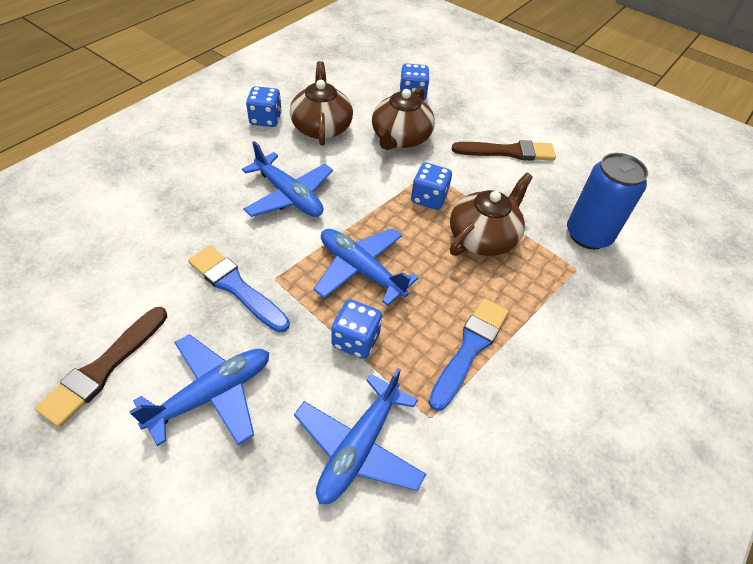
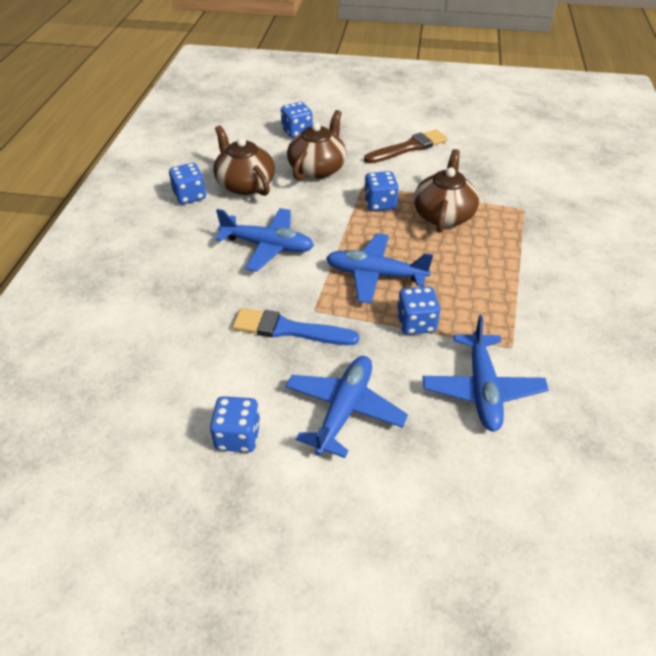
camera: 25 degrees left, 5 degrees down
brown brush [35,307,167,427] -> blue dice [210,396,260,453]
brown teapot [372,87,435,150] -> brown teapot turned 150 degrees counterclockwise [287,110,346,180]
blue brush [428,298,509,411] -> none
blue can [567,153,648,249] -> none

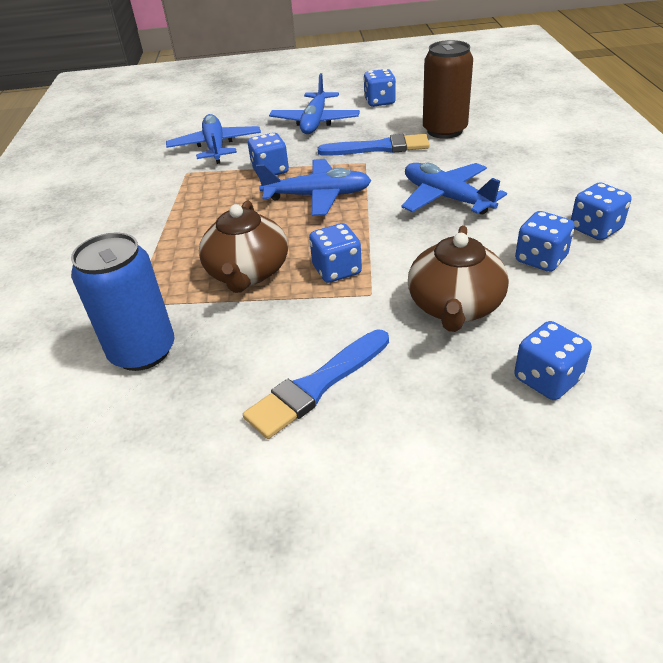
camera: 170 degrees right, 5 degrees down
brown teapot [213,125,275,196] -> blue dice [515,211,575,272]
blue plane [215,208,314,272] -> blue plane turned 45 degrees clockwise [401,163,507,215]
brown brush [364,129,448,163] -> blue brush [243,330,389,439]
none -> blue can [71,232,174,371]
none -> brown can [423,40,473,139]

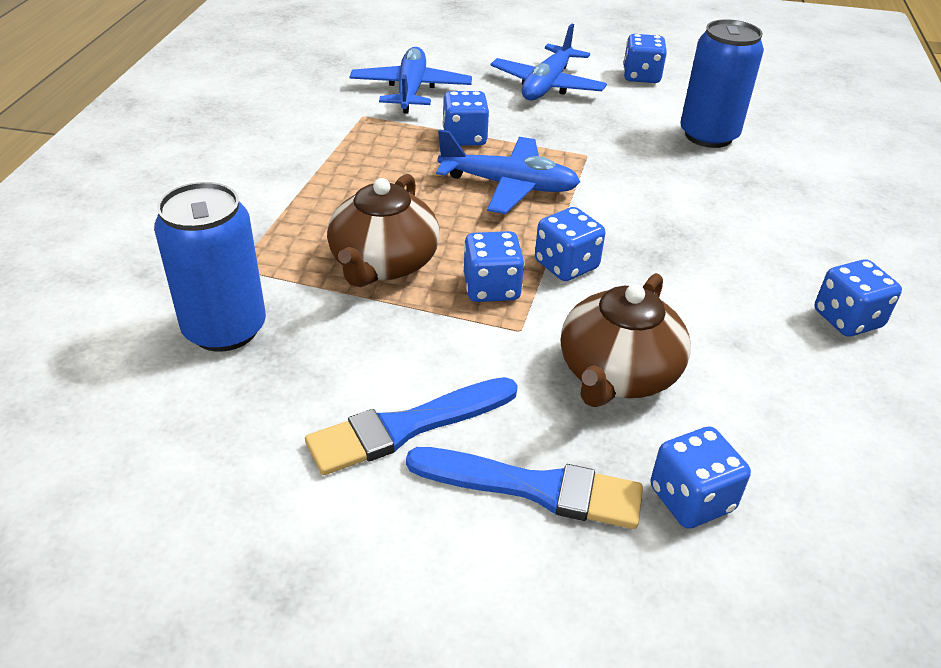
camera: 10 degrees right, 0 degrees up
blue brush [318,134,430,156] -> blue brush moved to [406,447,643,529]
blue plane [401,163,507,215] -> none
brown can [423,40,473,139] -> blue can [680,19,764,148]
blue dice [515,211,575,272] -> blue dice moved to [535,207,605,281]

